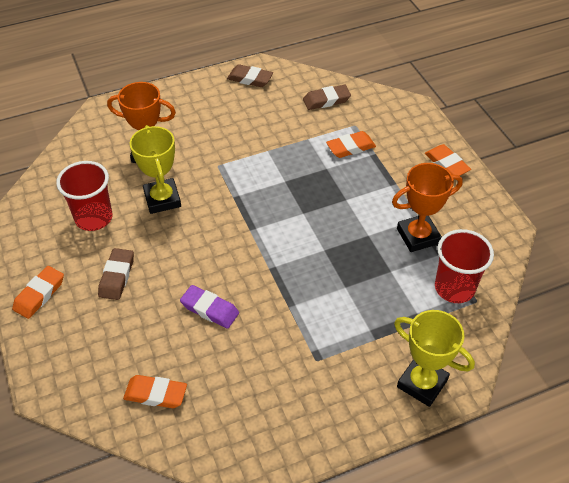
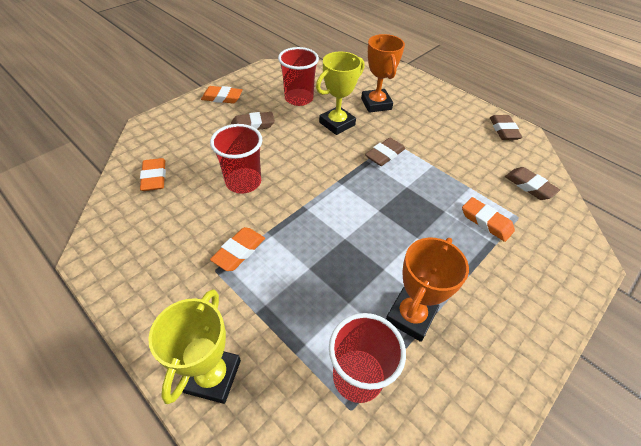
camera: 65 degrees right, 0 degrees up
purple eraser [180,285,239,329] -> red cup [210,124,262,194]
orange trophy [392,163,463,252] -> orange trophy turned 75 degrees clockwise [386,238,469,342]
orange eraser [425,144,471,176] -> orange eraser moved to [210,227,265,271]
none -> brown eraser [365,138,405,166]

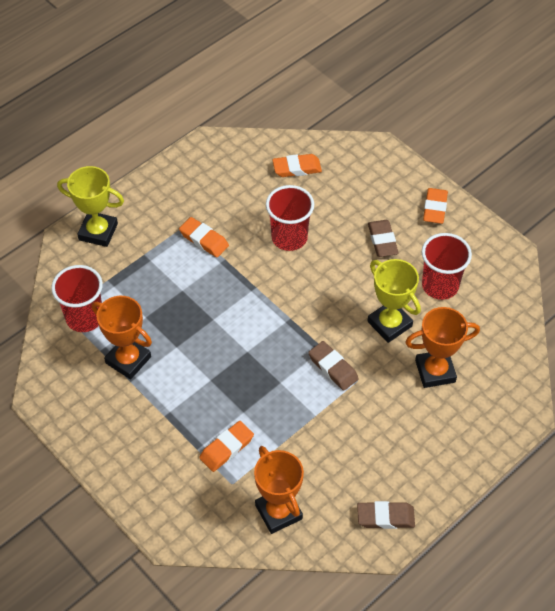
camera: 95 degrees right, 5 degrees up
brown eraser [505,167,560,200] -> orange trophy [254,446,304,534]

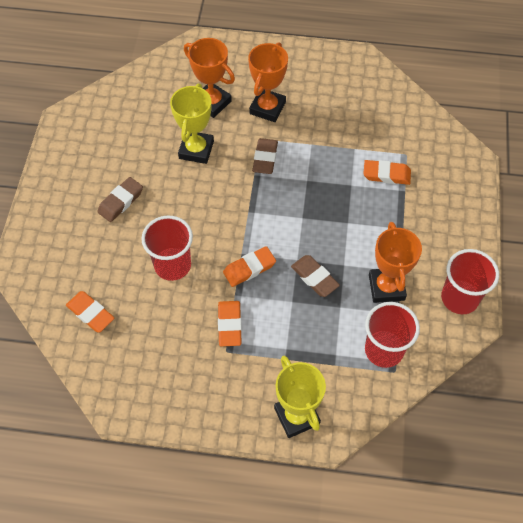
camera: 130 degrees left, 5 degrees up
orange trophy [254,446,304,534] -> orange trophy moved to [248,42,288,122]
brown eraser [357,501,415,529] -> brown eraser moved to [291,255,340,297]
red cup [422,233,472,300] -> red cup moved to [441,249,499,314]
orange eraser [423,188,448,224] -> orange eraser moved to [223,246,276,287]

